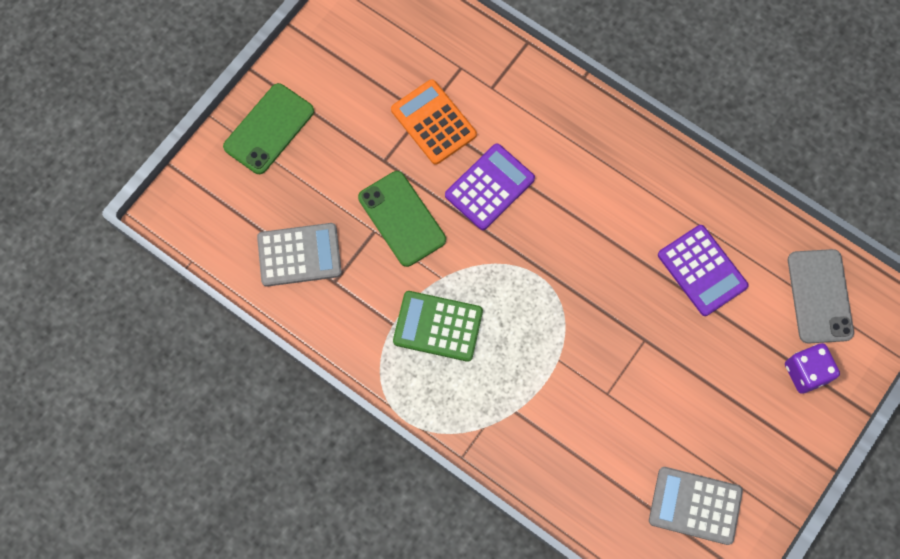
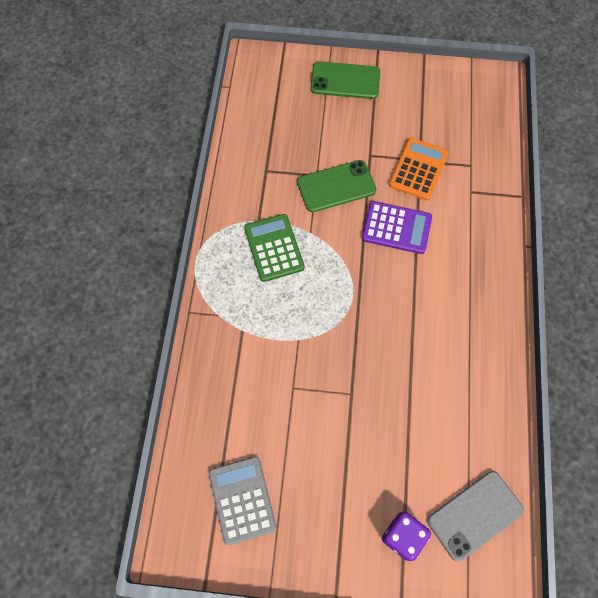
camera: 60 degrees right, 5 degrees down
grey calculator [257,223,342,287] -> none
green phone [358,171,446,267] -> green phone turned 45 degrees clockwise [297,160,376,212]
purple calculator [658,225,748,316] -> none

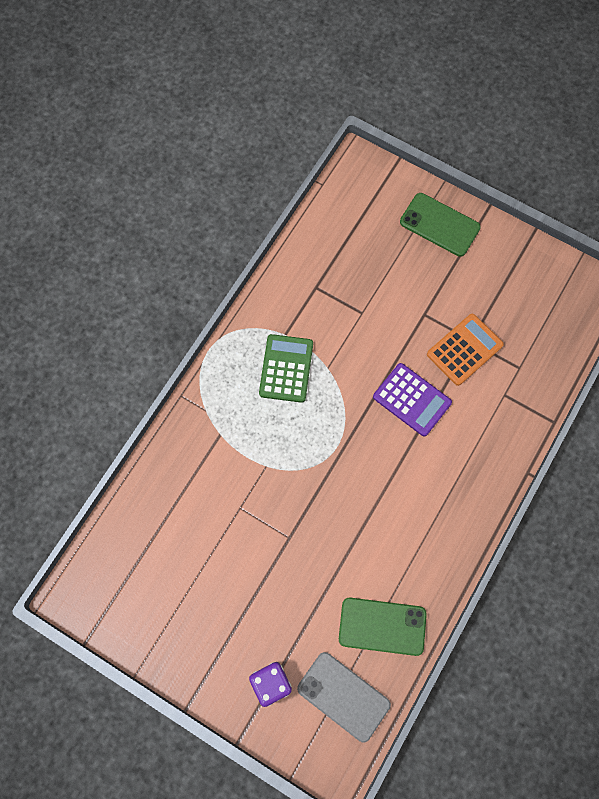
camera: 25 degrees right, 5 degrees up
grey calculator [209,456,277,545] -> none
green phone [297,160,376,212] -> green phone moved to [339,598,427,656]
grey phone [427,471,524,561] -> grey phone turned 45 degrees clockwise [297,652,391,743]

